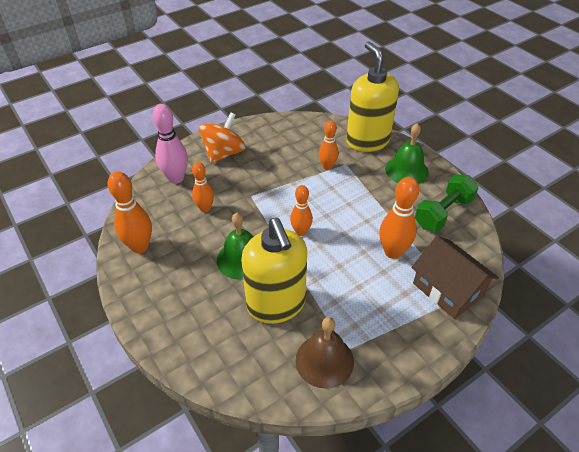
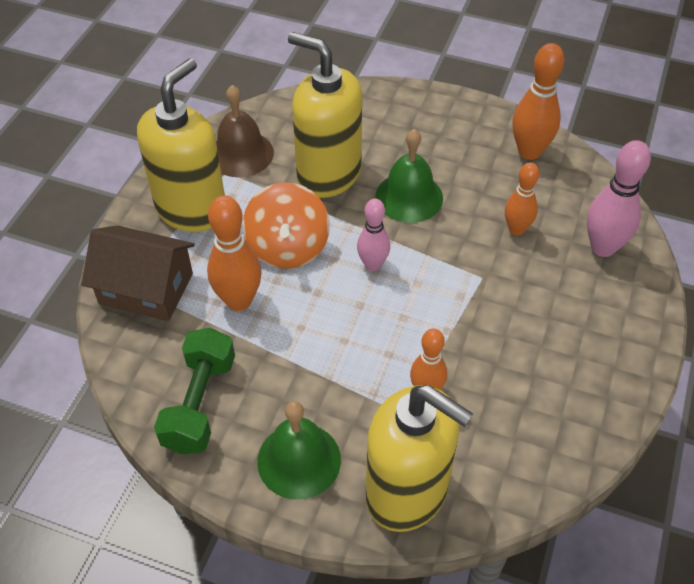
camera: 145 degrees right, 5 degrees up
orange spinning top [199,112,246,164] -> orange spinning top moved to [243,182,330,269]
orange bowling pin [290,185,313,236] -> pink bowling pin [357,198,390,271]
none -> yellow soap dispenser [137,58,225,232]

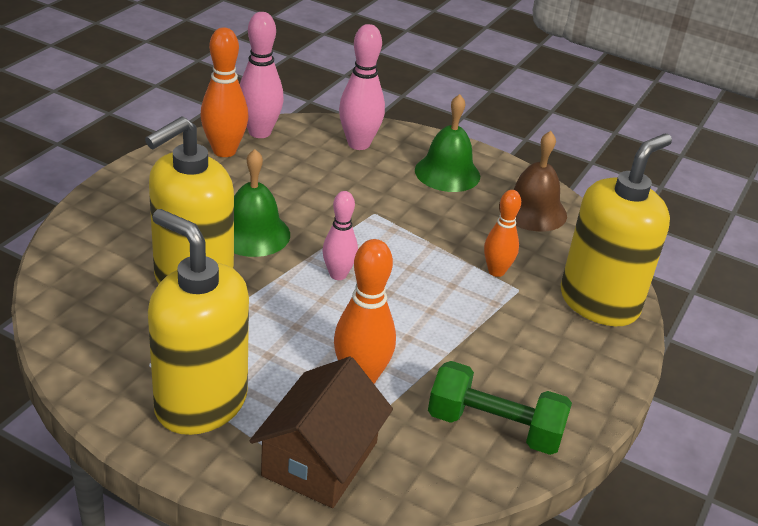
camera: 85 degrees left, 15 degrees down
brown bell [216,85,274,177] -> brown bell moved to [499,131,567,232]
orange spinning top [243,182,330,269] -> none
green bell [257,401,341,500] -> green bell moved to [415,94,480,192]
orange bowling pin [505,162,539,235] -> none
none -> pink bowling pin [240,12,284,138]

